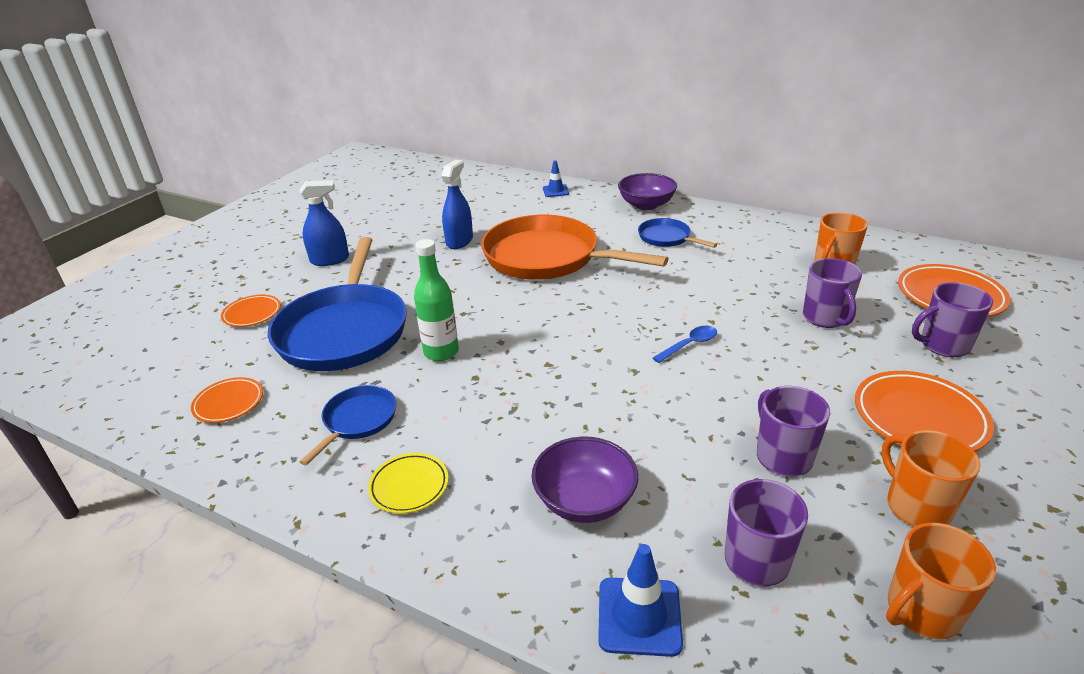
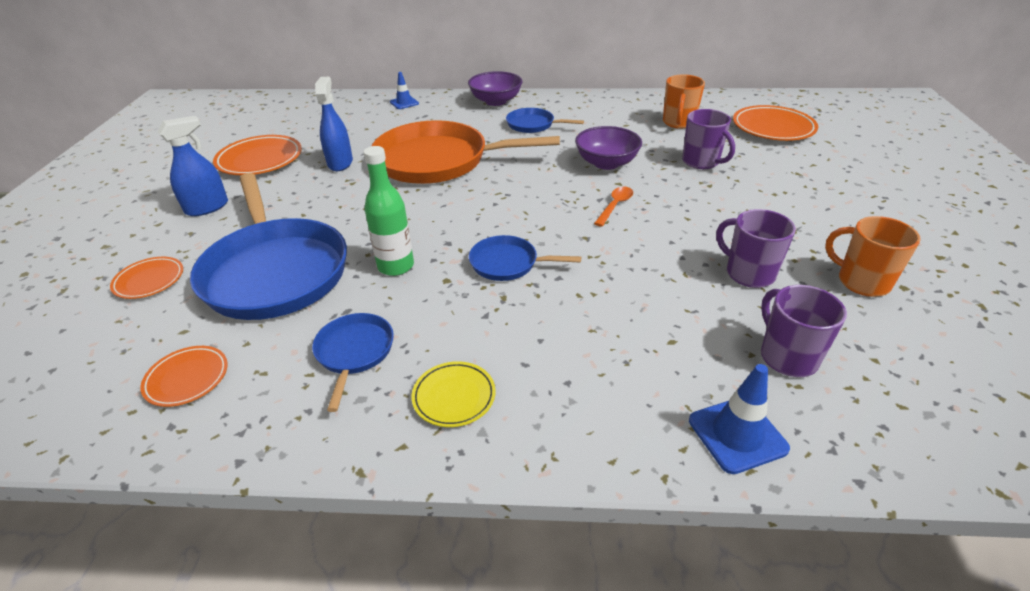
camera: 25 degrees left, 5 degrees up
purple bowl [532,436,638,523] -> purple bowl moved to [575,126,642,170]
blue spoon [653,326,717,363] -> orange spoon [594,187,633,227]
orange plate [855,371,994,451] -> orange plate moved to [213,135,302,175]
orange mug [886,523,996,640] -> none
purple mug [912,282,993,357] -> none
none -> blue pan [469,235,581,281]

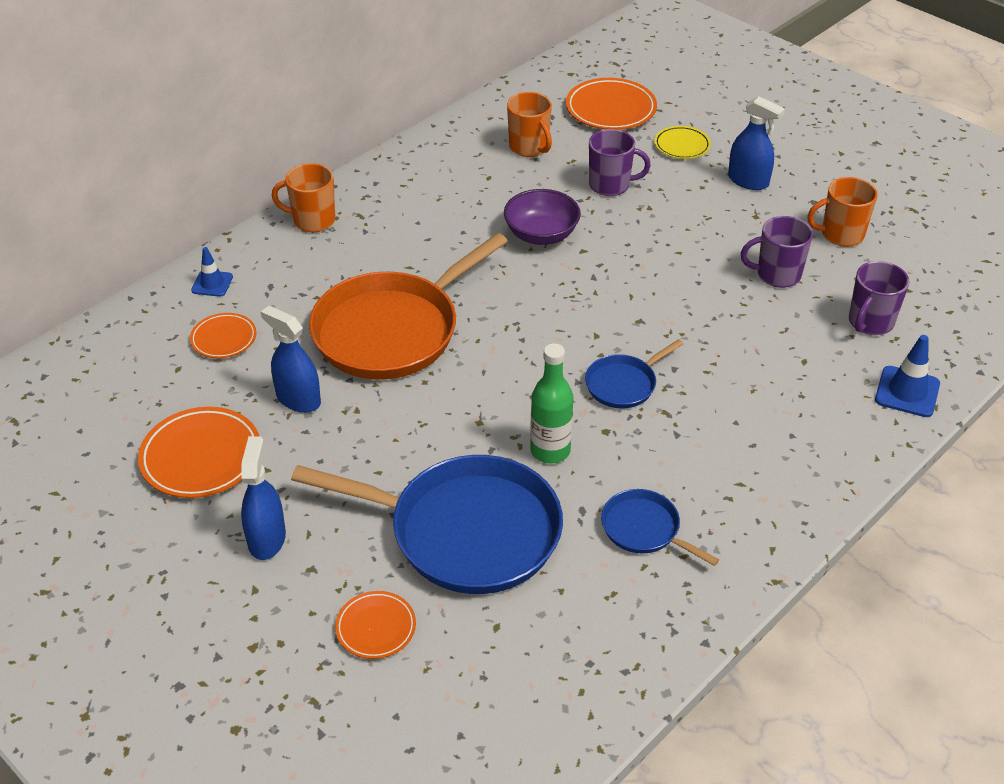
camera: 50 degrees left, 5 degrees up
orange plate [140,346,228,407] -> orange plate moved to [190,313,256,358]
yellow plate [412,361,496,427] -> yellow plate moved to [655,126,711,159]
purple bowl [468,71,522,106] -> orange mug [272,163,335,232]
blue pan [506,108,584,133] -> none
orange spoon [594,187,633,227] -> none
purple mug [761,285,847,377] -> purple mug turned 75 degrees counterclockwise [849,261,909,335]
none -> blue spray bottle [728,96,785,190]

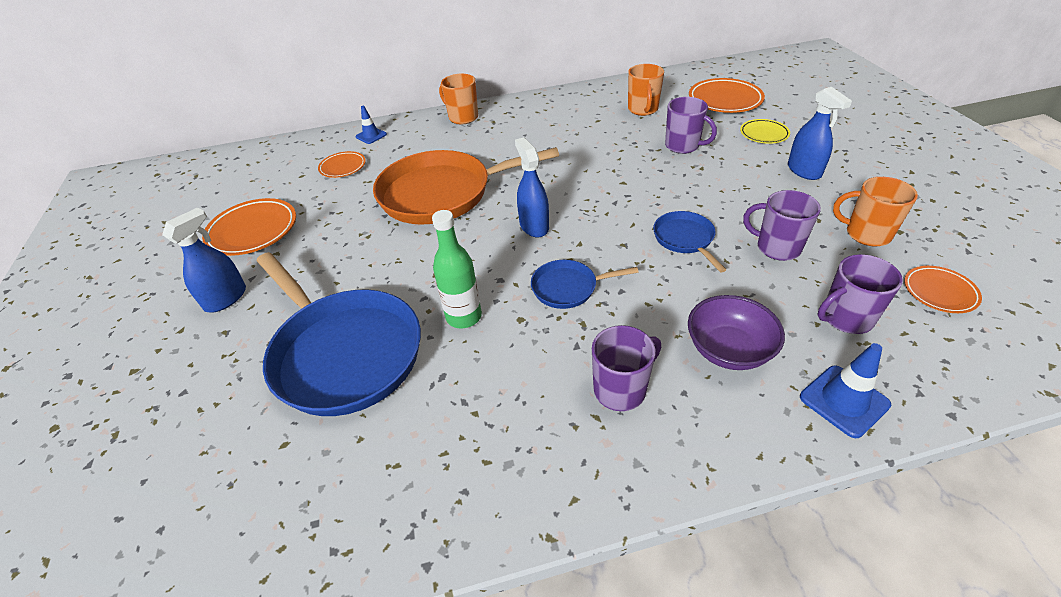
camera: 35 degrees right, 0 degrees up
blue spray bottle [261,306,321,413] -> blue spray bottle moved to [515,137,549,237]
orange plate [335,591,416,659] -> orange plate moved to [904,266,982,313]
purple bowl [504,189,581,245] -> purple bowl moved to [688,295,785,370]
blue pan [601,489,719,566] -> blue pan moved to [653,211,727,273]
none -> purple mug [592,325,661,411]

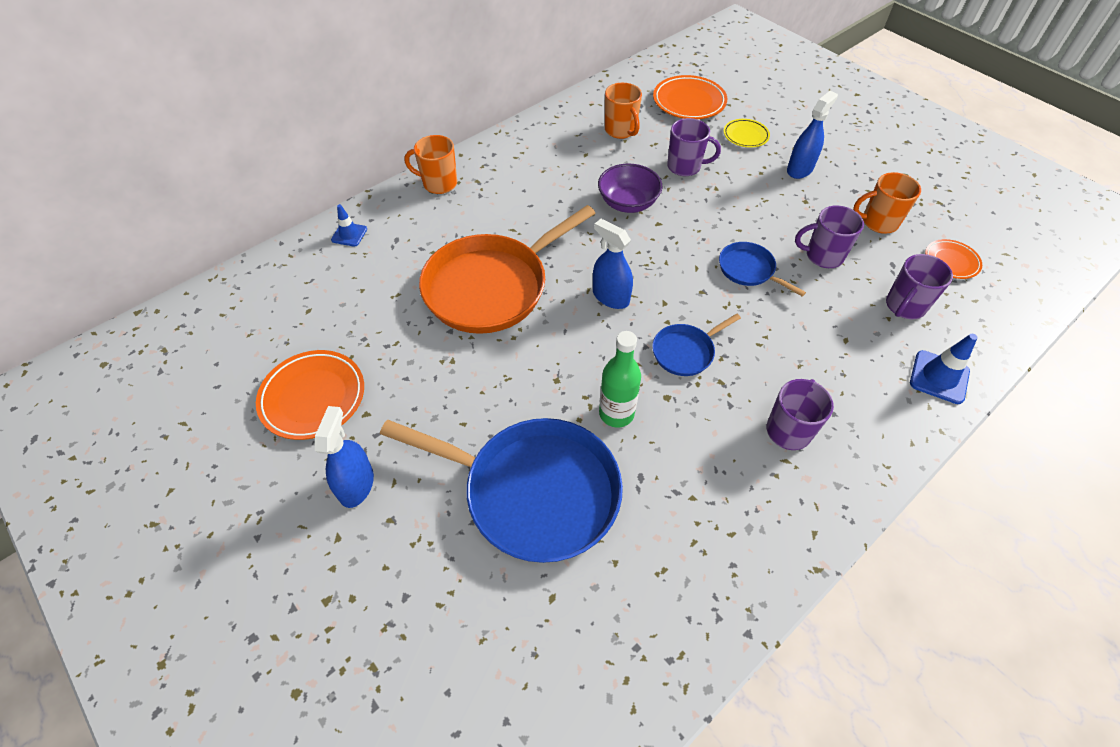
camera: 30 degrees left, 10 degrees up
orange plate [318,151,366,178] -> none
purple bowl [688,295,785,370] -> purple bowl moved to [598,163,662,213]
blue spray bottle [788,87,852,180] -> blue spray bottle turned 90 degrees counterclockwise [787,91,838,179]

